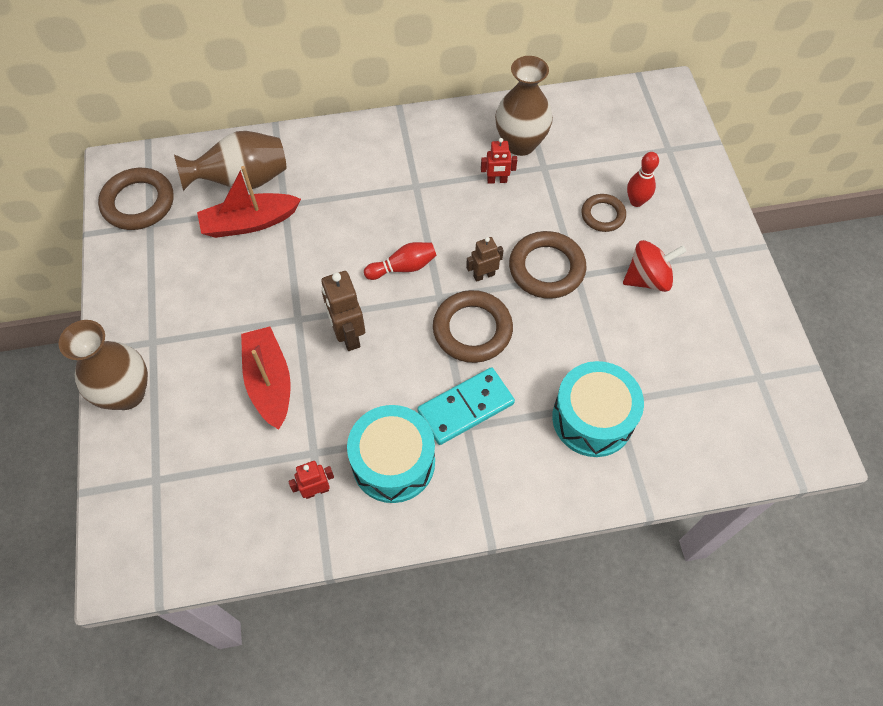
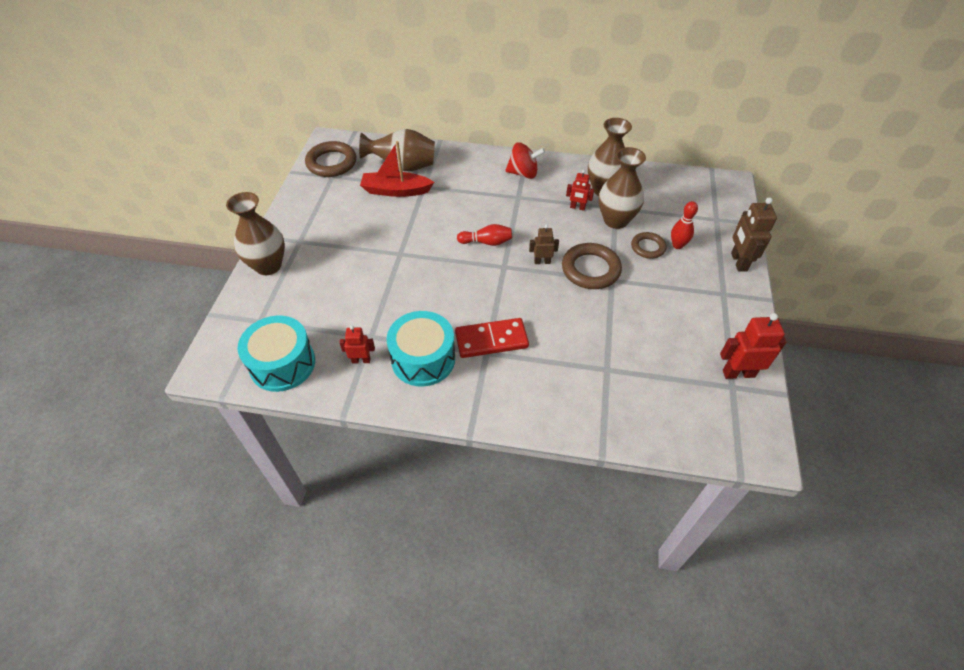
camera: 20 degrees right, 10 degrees down
red boat [241,327,291,430] -> none
brown robot [321,271,365,351] -> brown robot moved to [731,197,777,272]
turquoise domino [417,367,515,445] -> red domino [455,318,529,358]
brown ring [433,290,513,363] -> none
turquoise drum [552,361,644,457] -> turquoise drum moved to [237,316,315,392]
red spinning top [623,240,687,292] -> red spinning top moved to [505,142,545,179]
none -> brown vase [598,147,646,229]
none -> red robot [720,313,787,379]

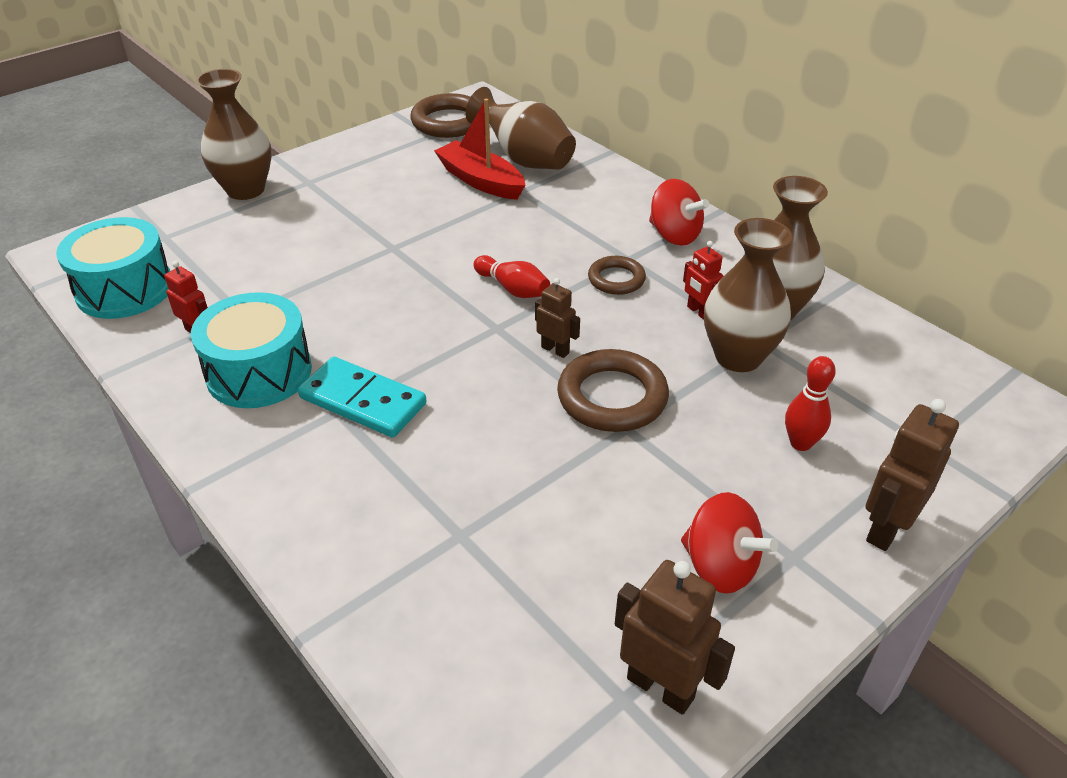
camera: 40 degrees right, 10 degrees down
red domino [455,318,529,358] -> turquoise domino [298,357,426,438]
brown ring [631,232,667,259] -> brown ring moved to [588,256,646,295]
red robot [720,313,787,379] -> brown robot [615,560,735,715]
none -> red spinning top [681,492,778,594]

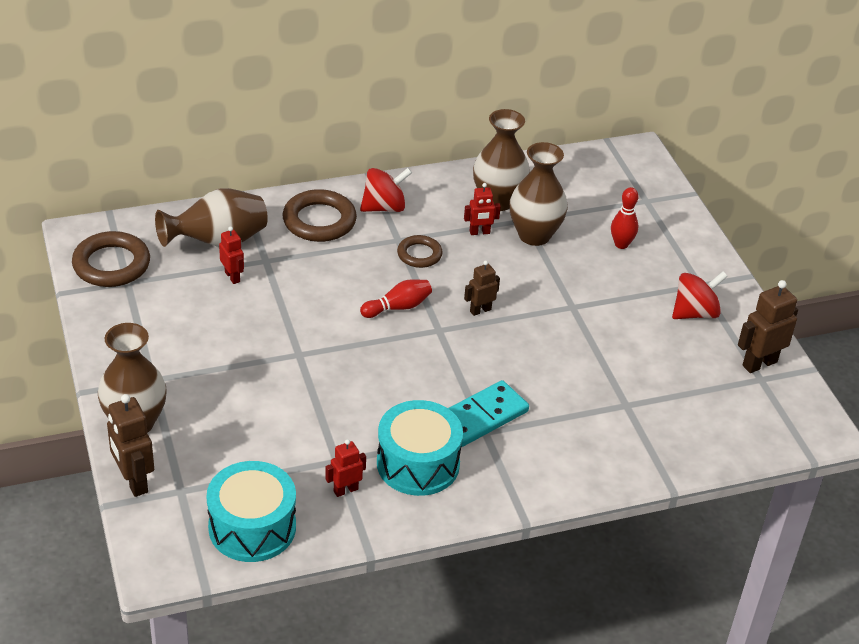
camera: 70 degrees left, 0 degrees up
red boat [434,99,526,200] -> red robot [219,226,244,284]
brown ring [557,349,669,432] -> brown ring moved to [283,189,357,242]
brown robot [866,399,959,551] -> brown robot moved to [107,394,154,497]

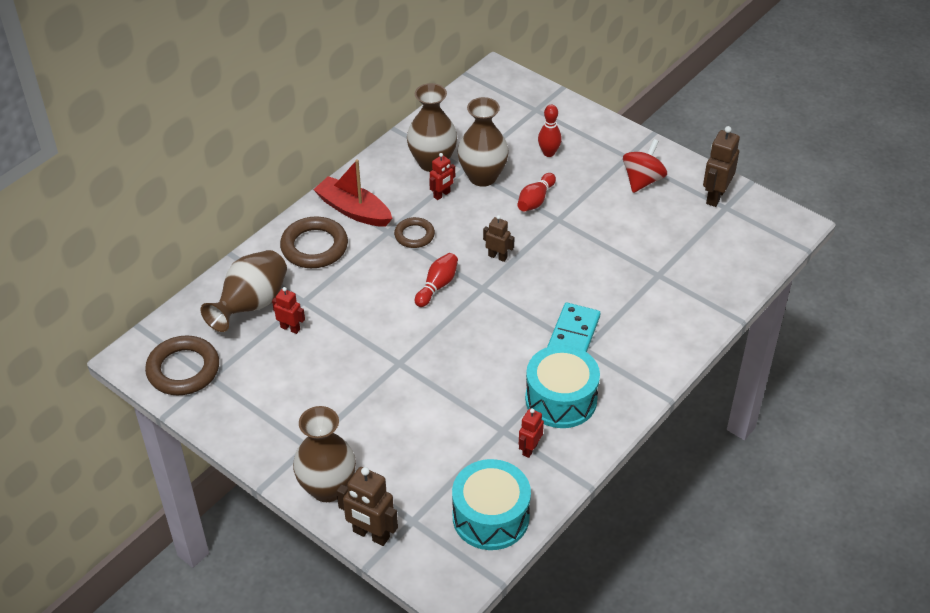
camera: 30 degrees left, 5 degrees up
red spinning top [360,168,412,212] -> red boat [313,159,393,227]
brown robot [464,261,500,316] -> brown robot turned 90 degrees clockwise [483,215,515,262]
none -> red bowling pin [518,173,556,212]

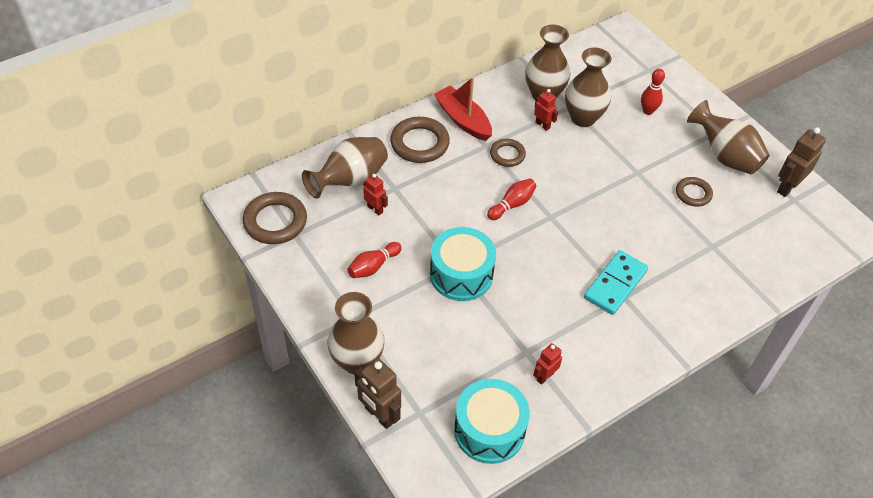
camera: 15 degrees right, 5 degrees up
red robot [429,153,455,200] -> red robot turned 105 degrees counterclockwise [534,89,558,131]
brown robot [483,215,515,262] -> none
red bowling pin [518,173,556,212] -> red bowling pin moved to [347,242,402,278]
turquoise drum [525,345,600,428] -> turquoise drum moved to [430,227,496,301]
red spinning top [623,139,667,193] -> brown vase [687,100,770,174]
none -> brown ring [676,177,713,207]

